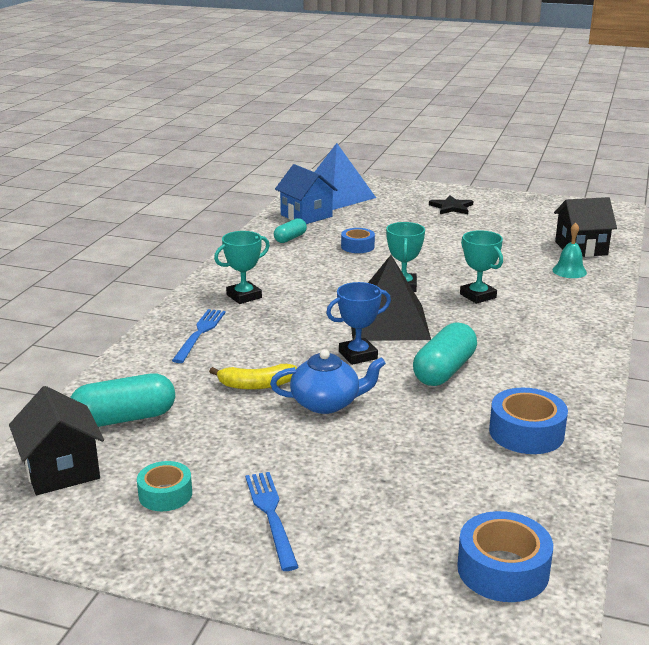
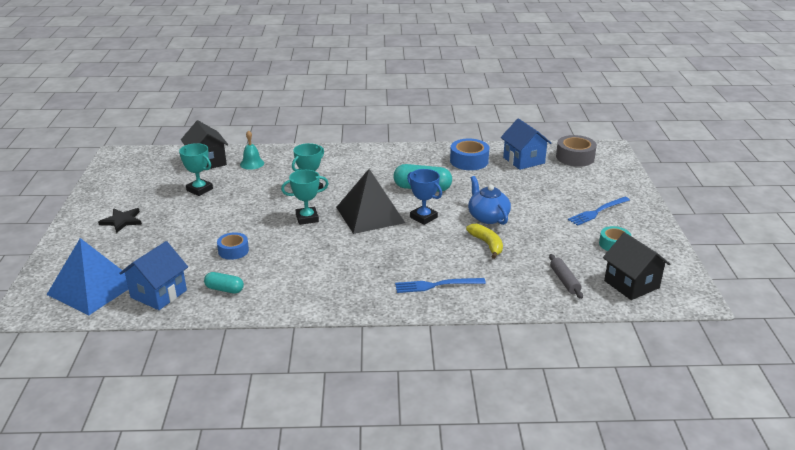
camera: 110 degrees left, 5 degrees up
black house [9,386,104,495] -> black house turned 75 degrees counterclockwise [603,232,670,300]
turquoise capsule [70,373,175,427] -> grey rolling pin [549,254,583,299]
turquoise trophy [214,231,270,304] -> turquoise trophy moved to [179,143,213,196]
blue tape [457,511,553,602] -> grey tape [556,135,597,167]
none -> blue house [501,118,552,170]

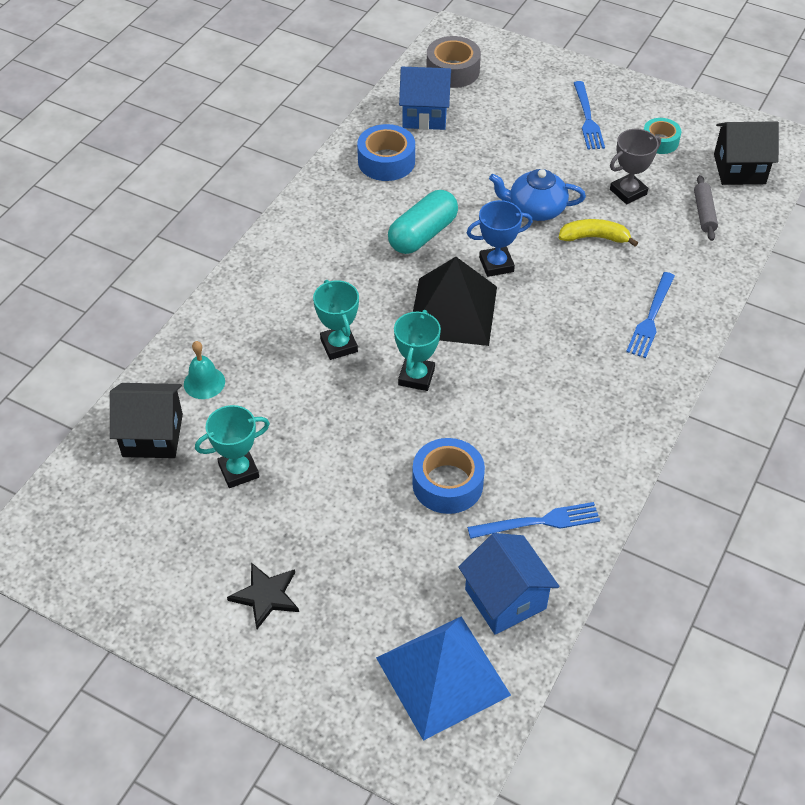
camera: 60 degrees left, 20 degrees up
turquoise capsule [204,272,244,294] -> blue fork [467,502,600,539]
blue tape [217,232,249,260] -> blue tape [412,438,485,514], size x1.53
grey rolling pin [549,254,583,299] -> grey rolling pin turned 75 degrees clockwise [694,175,718,241]
none -> grey trophy [610,129,661,204]

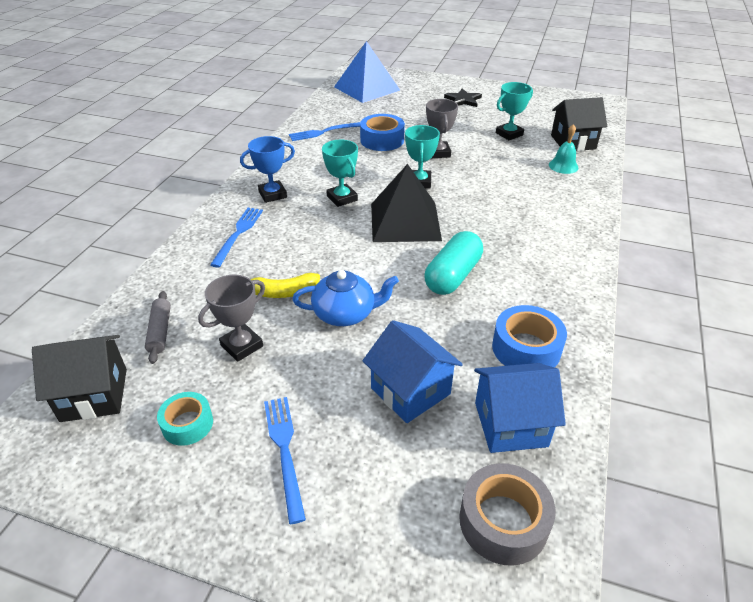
camera: 170 degrees right, 10 degrees down
turquoise trophy [313,280,359,360] -> turquoise trophy moved to [322,140,358,207]
blue house [458,533,559,635] -> blue house moved to [363,320,463,423]
blue trophy [467,200,533,277] -> blue trophy moved to [240,136,295,203]
none -> grey trophy [426,99,458,159]

